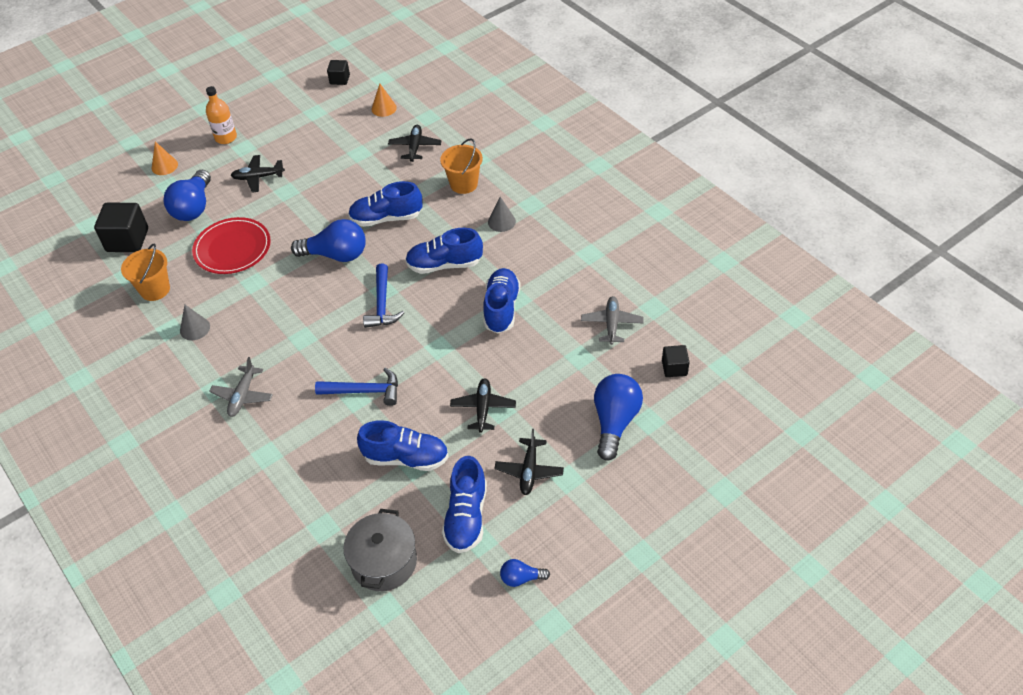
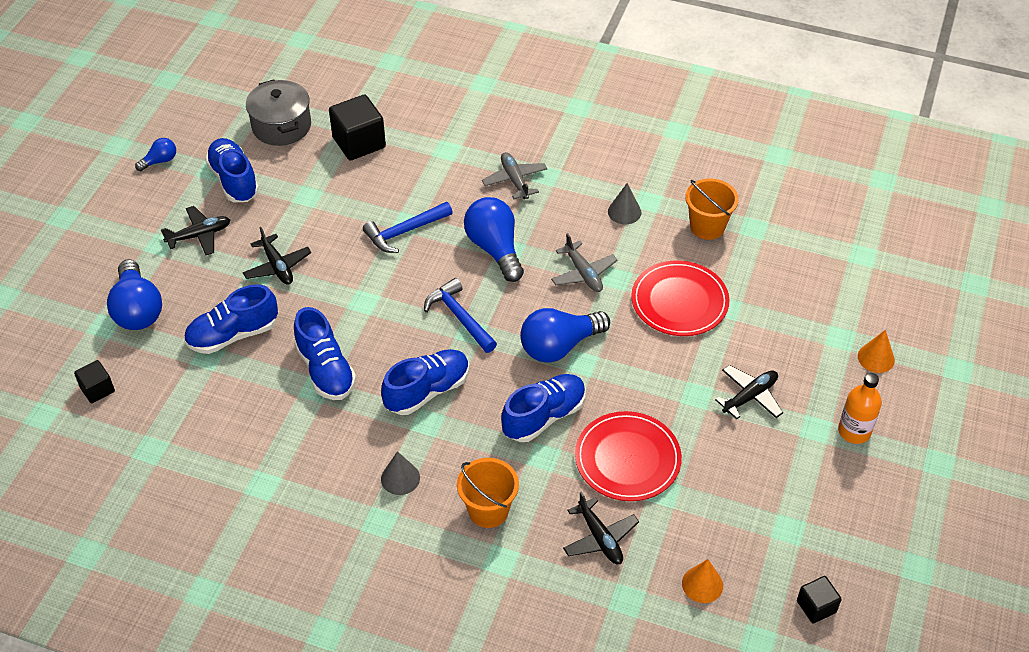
camera: 145 degrees right, 0 degrees up
black cube [94,203,148,252] -> black cube moved to [329,95,386,160]
blue light bulb [163,170,211,221] -> blue light bulb moved to [464,197,524,282]
blue shoe [357,420,449,471] -> blue shoe moved to [184,284,278,354]
black plane [494,429,564,495] -> black plane turned 90 degrees clockwise [161,206,230,255]
grey plane [581,296,644,345] -> grey plane moved to [551,233,618,292]
none -> red plate [575,411,682,501]

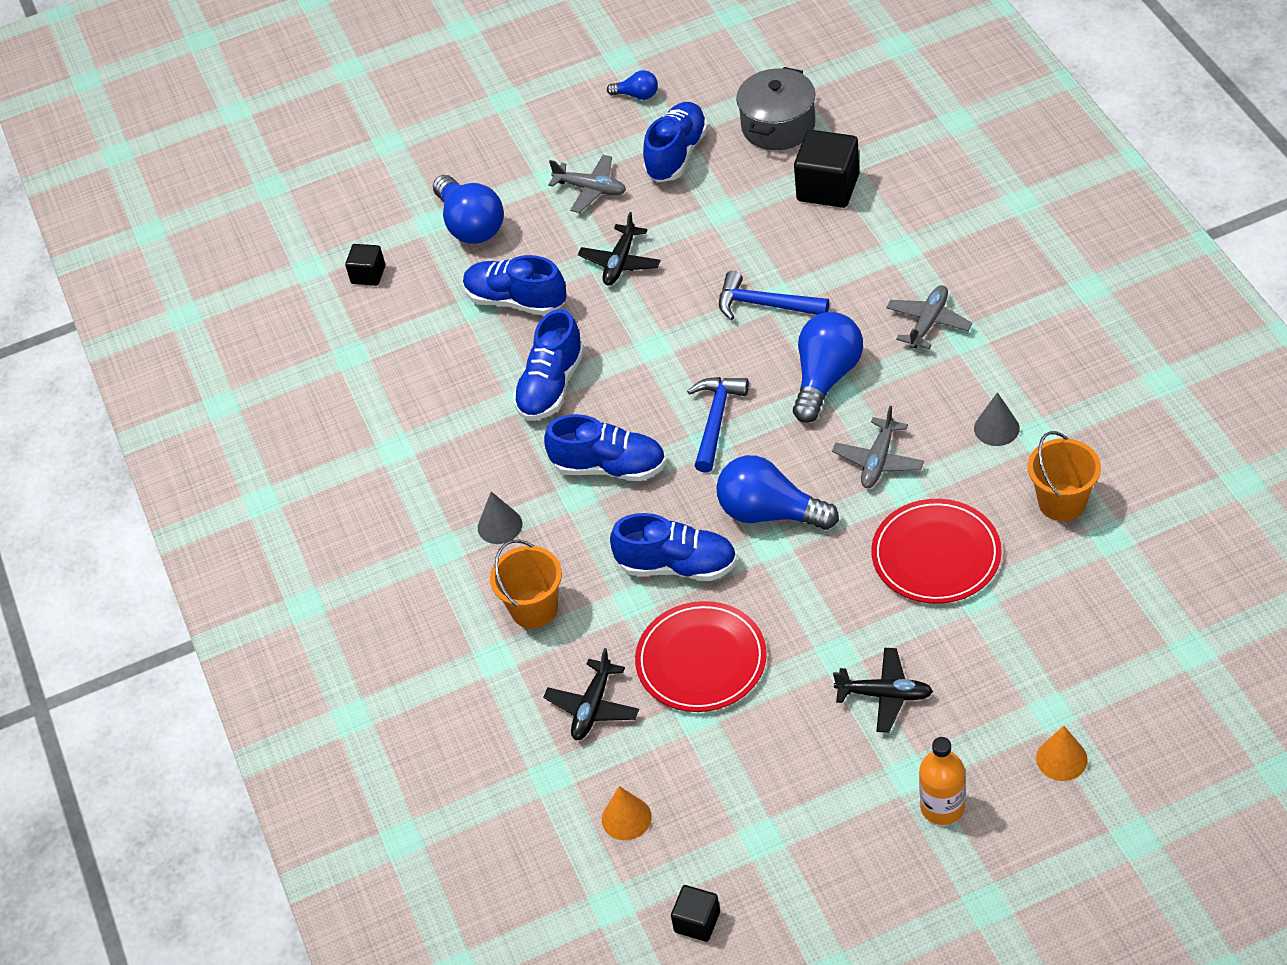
camera: 55 degrees right, 0 degrees up
blue light bulb [107,259,162,330] -> blue light bulb turned 60 degrees counterclockwise [433,175,504,244]
black plane [161,206,230,255] -> grey plane [548,155,626,213]

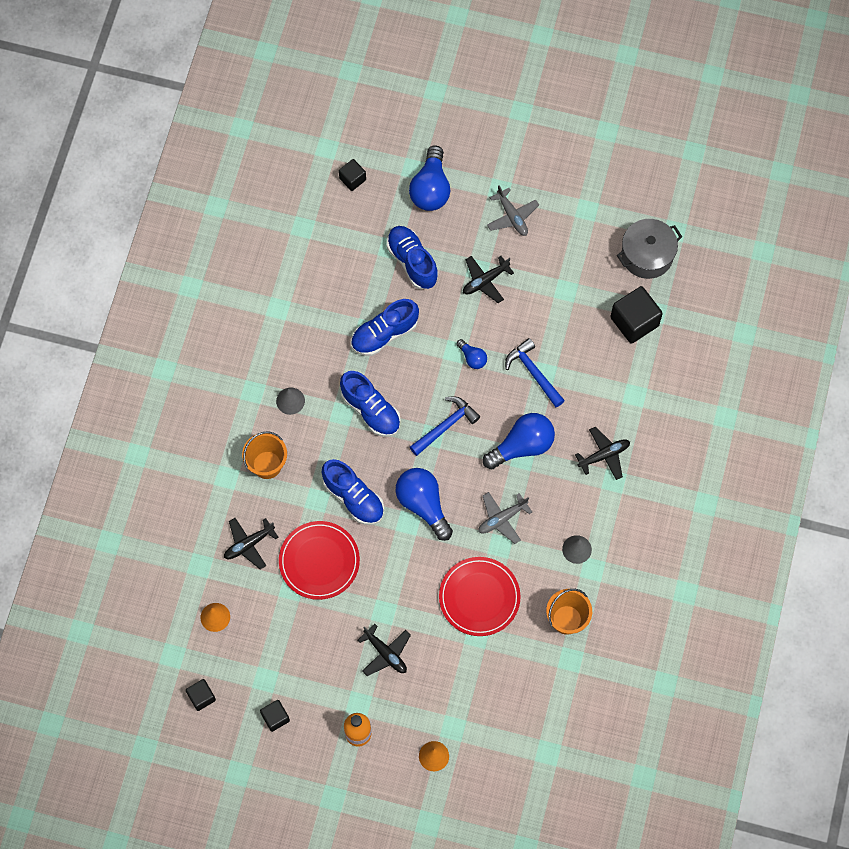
camera: 30 degrees right, 20 degrees up
blue light bulb [607,70,658,100] -> blue light bulb moved to [457,339,487,369]
blue shoe [643,102,708,182] -> none
grey plane [886,285,973,349] -> black plane [575,427,630,480]
none -> black cube [260,700,290,732]

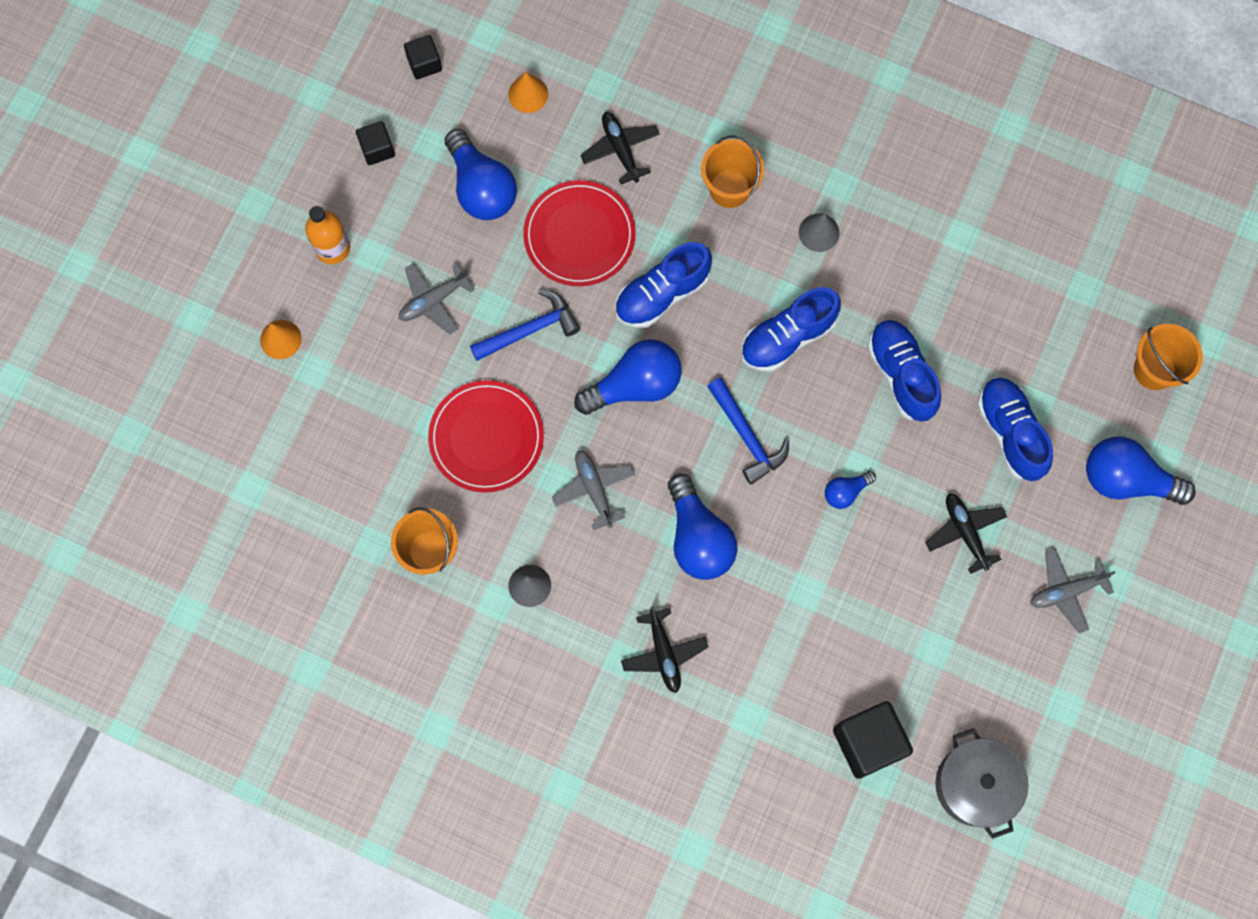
camera: 100 degrees right, 5 degrees up
black cube [339,159,366,191] -> orange bucket [1134,324,1203,390]
black plane [358,624,411,676] -> grey plane [399,263,475,335]
blue shoe [387,226,438,289] -> blue shoe turned 90 degrees counterclockwise [977,377,1053,481]
blue hammer [505,338,565,407] -> blue hammer moved to [470,289,580,361]
none -> blue light bulb [445,129,517,220]

